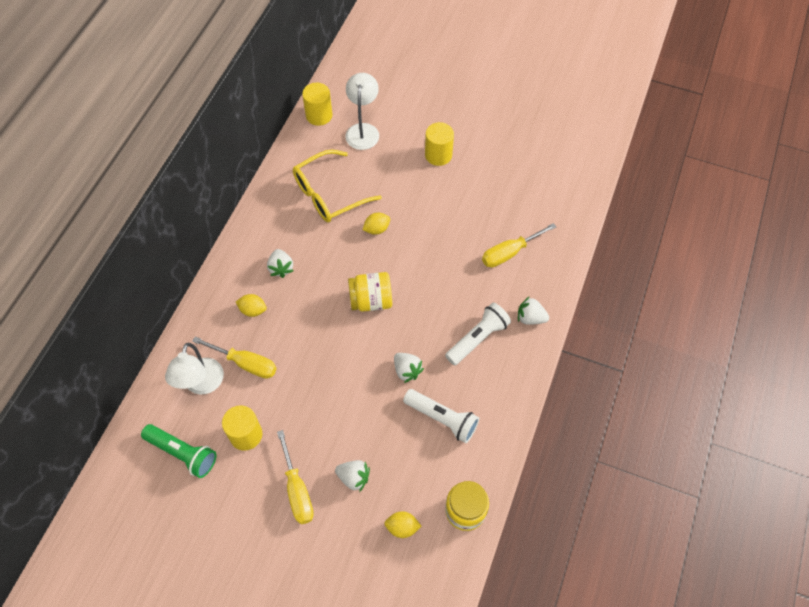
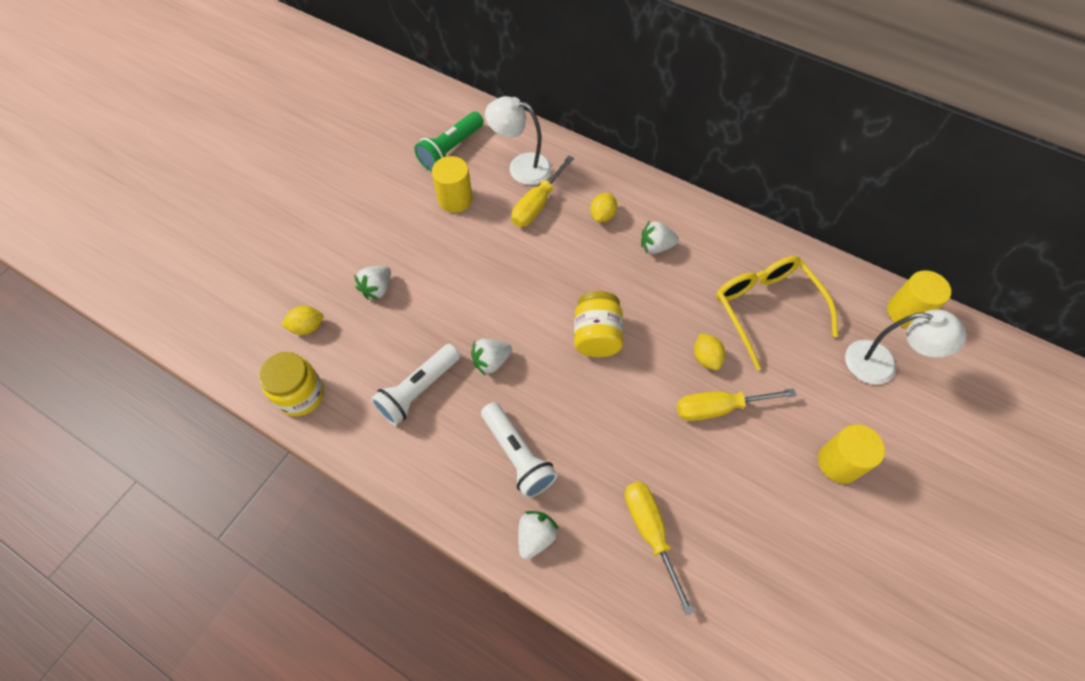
camera: 100 degrees right, 0 degrees up
yellow screwdriver [277,430,314,524] -> yellow screwdriver moved to [677,388,796,421]
yellow lemon [384,511,422,538] -> yellow lemon turned 60 degrees clockwise [281,306,323,335]

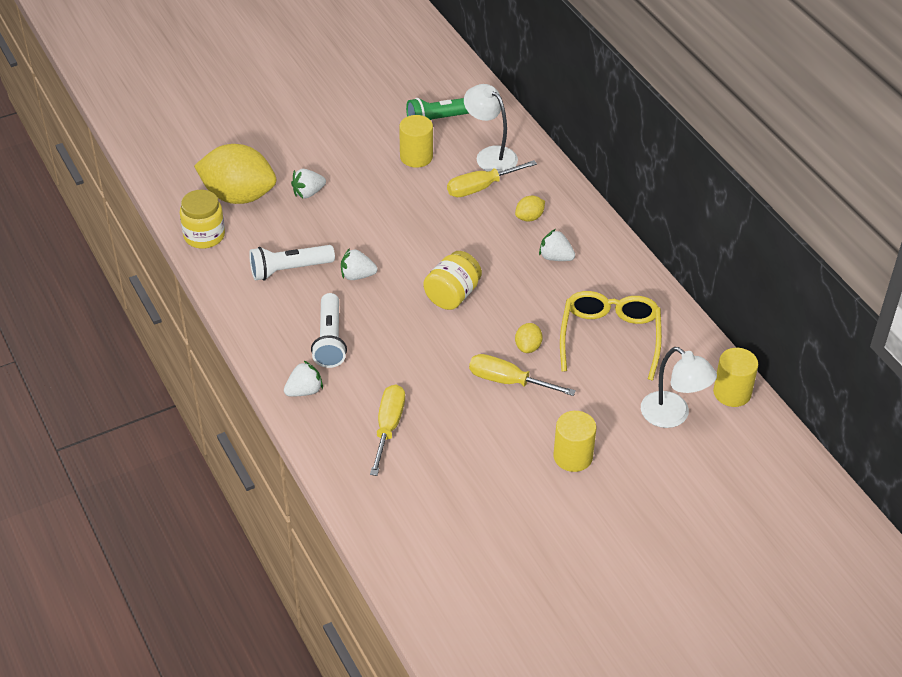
camera: 30 degrees right, 15 degrees down
yellow lemon [281,306,323,335] -> yellow lemon [194,144,276,204], size x2.37

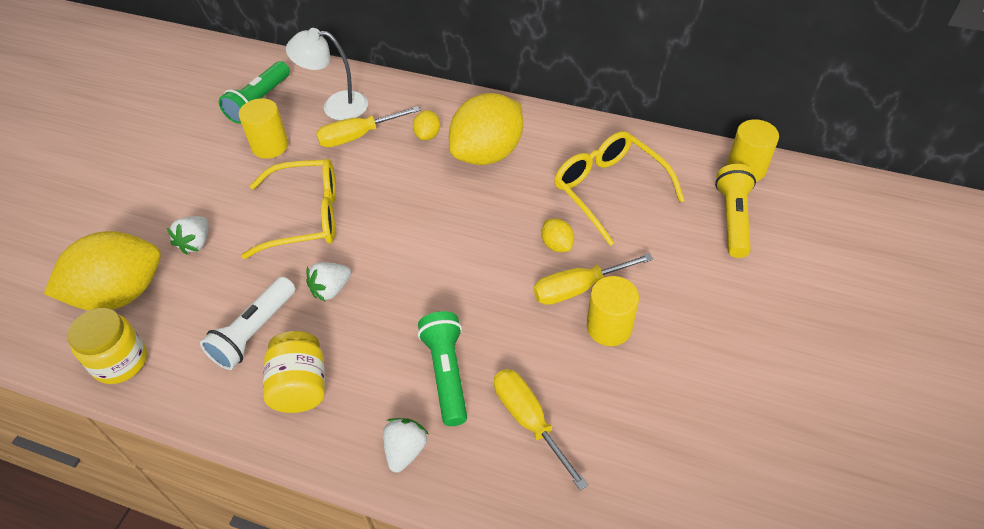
camera: 40 degrees left, 5 degrees up
white flashlight [311,293,347,368] -> none
yellow jar [423,251,482,310] -> yellow jar moved to [263,331,325,413]
yellow screwdriver [447,160,537,197] -> yellow screwdriver turned 45 degrees clockwise [316,106,421,147]
white strawberry [539,229,575,261] -> yellow lemon [449,93,523,165]
yellow cylinder [553,411,596,472] -> yellow cylinder moved to [587,276,639,346]
white lamp [641,347,717,428] -> yellow flashlight [715,164,756,258]
none -> yellow glasses [241,159,336,259]
none -> green flashlight [418,311,467,426]

